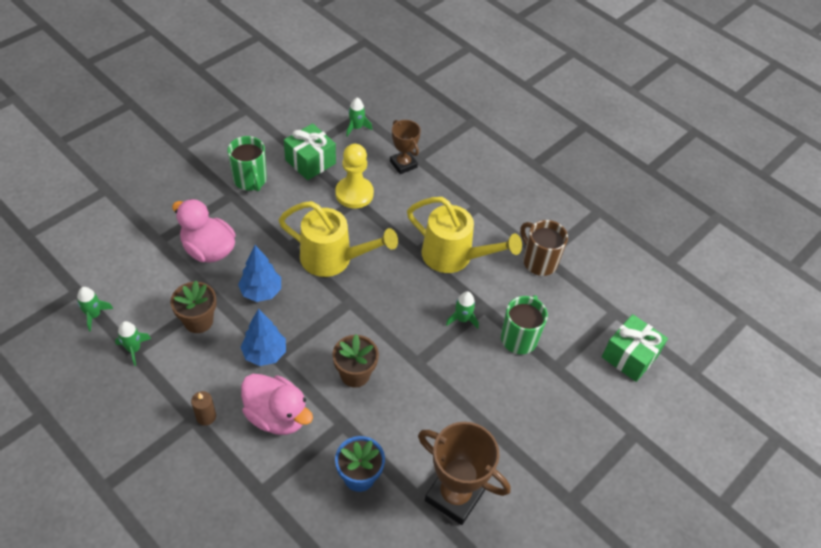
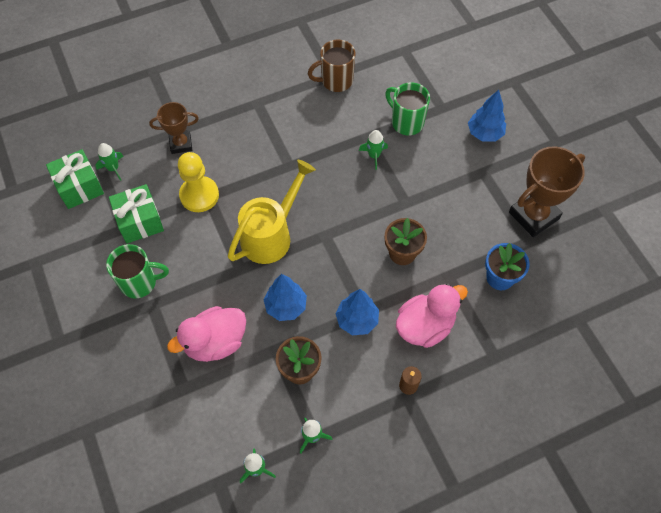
camera: 65 degrees left, 10 degrees up
yellow watering can [407,197,522,273] -> none
green gift [602,314,668,382] -> green gift moved to [46,149,104,209]
none -> blue tree [468,90,506,142]

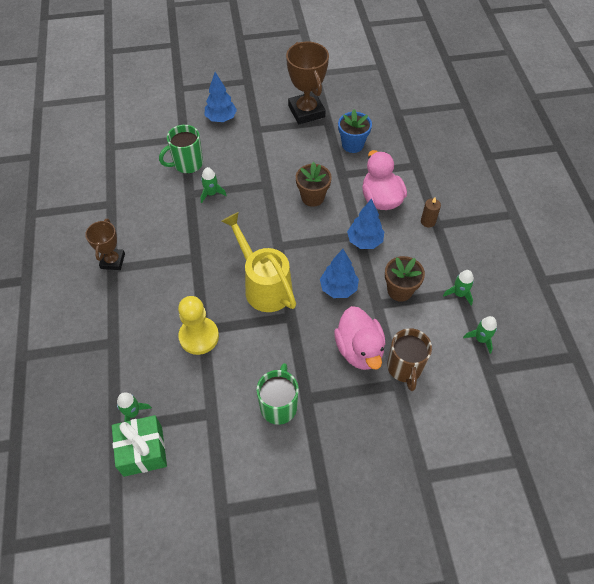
camera: 75 degrees left, 5 degrees down
green gift [109,184,164,244] -> none
brown trophy [149,102,199,154] -> brown trophy moved to [85,219,125,270]
brown mug [308,40,355,92] -> brown mug moved to [387,328,432,391]

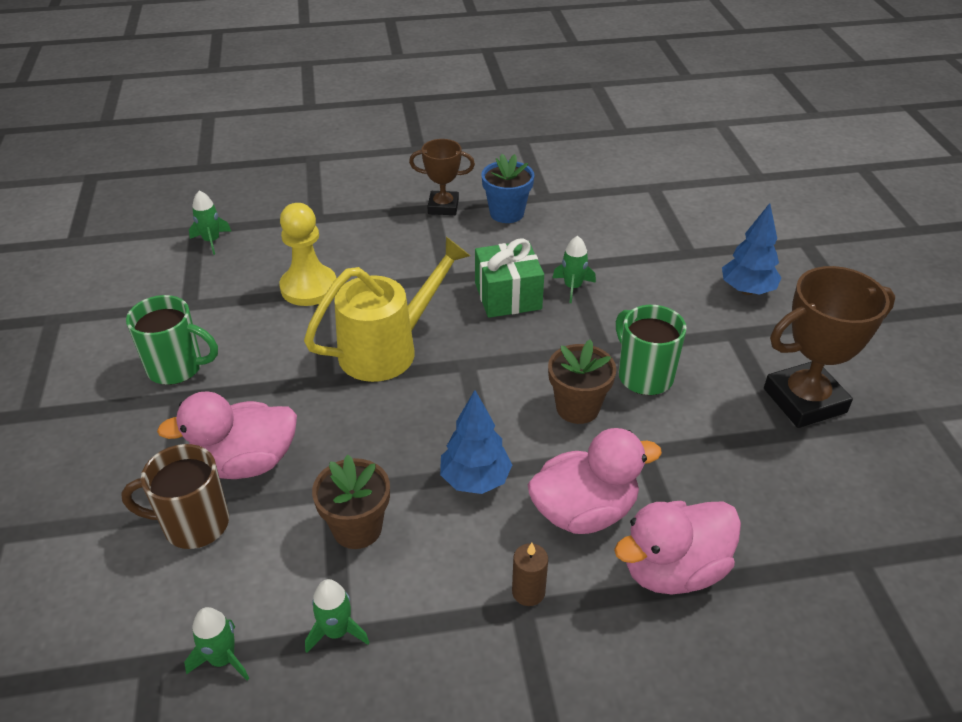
camera: 90 degrees right, 15 degrees down
green gift [112,415,167,477] -> green gift moved to [475,238,544,318]
green mug [159,125,203,173] -> green mug moved to [616,305,687,395]
blue tree [320,249,359,298] -> none
blue flower pot [338,109,372,153] -> blue flower pot moved to [481,154,534,223]
none -> pink duck [614,501,741,594]

